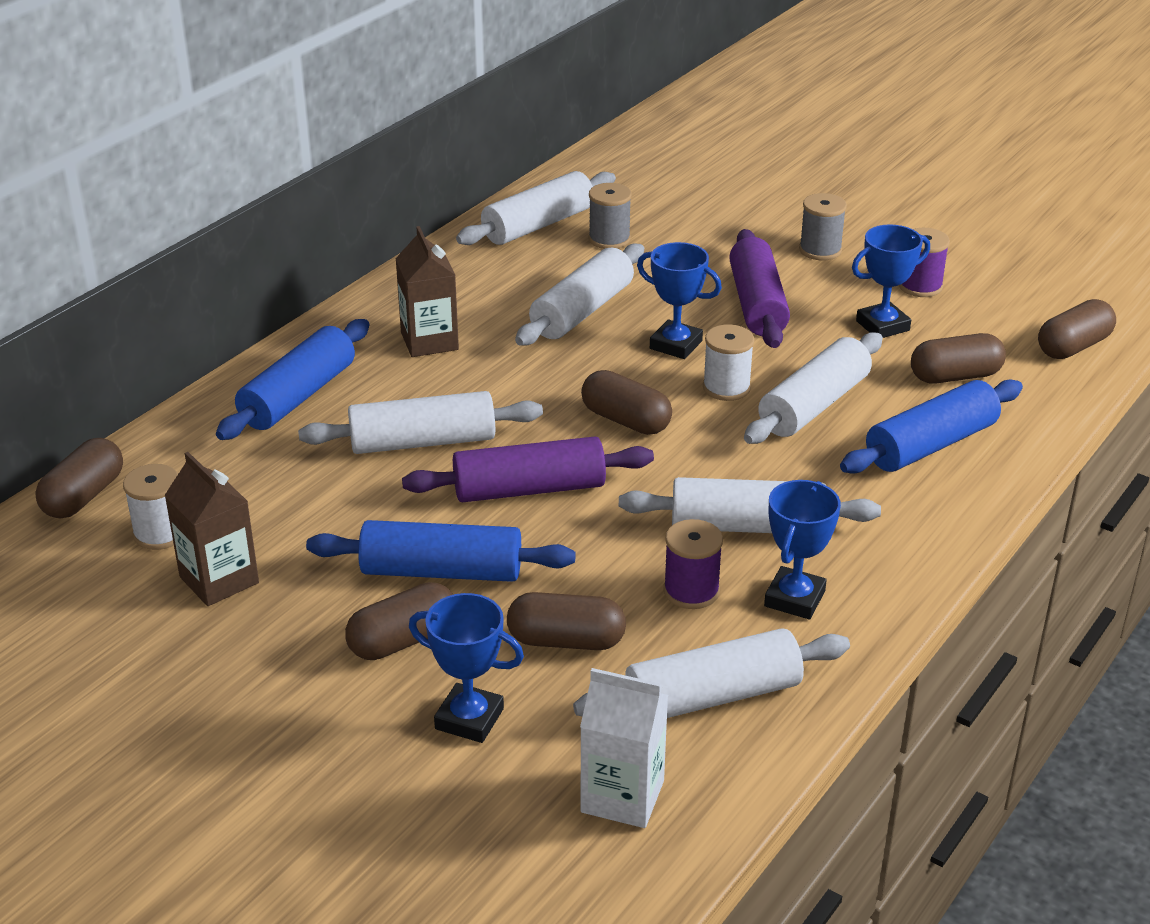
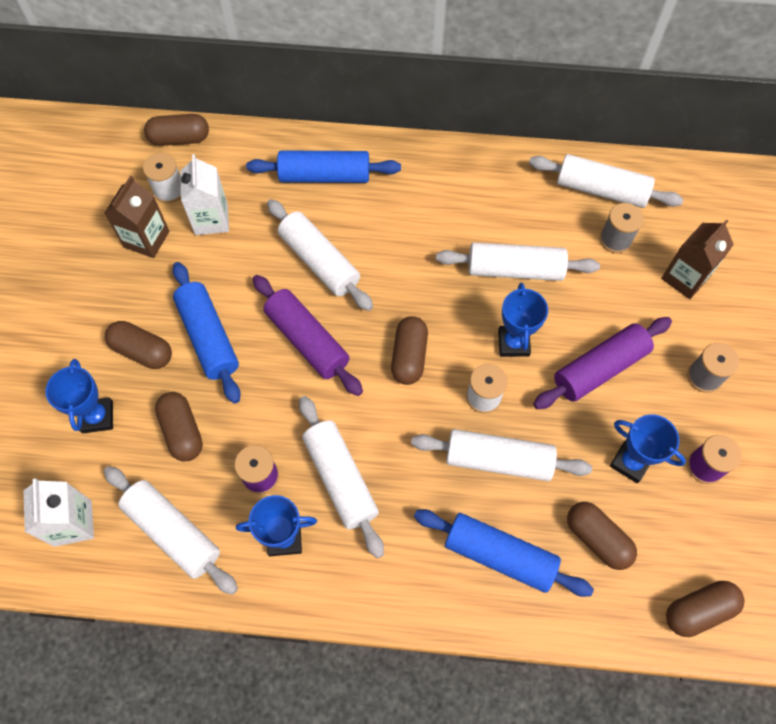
camera: 60 degrees right, 30 degrees up
brown carton [396,226,459,357] -> brown carton moved to [661,219,734,299]
brown capsule [1038,299,1116,359] -> brown capsule turned 45 degrees counterclockwise [666,581,745,637]
none -> white carton [180,154,229,235]

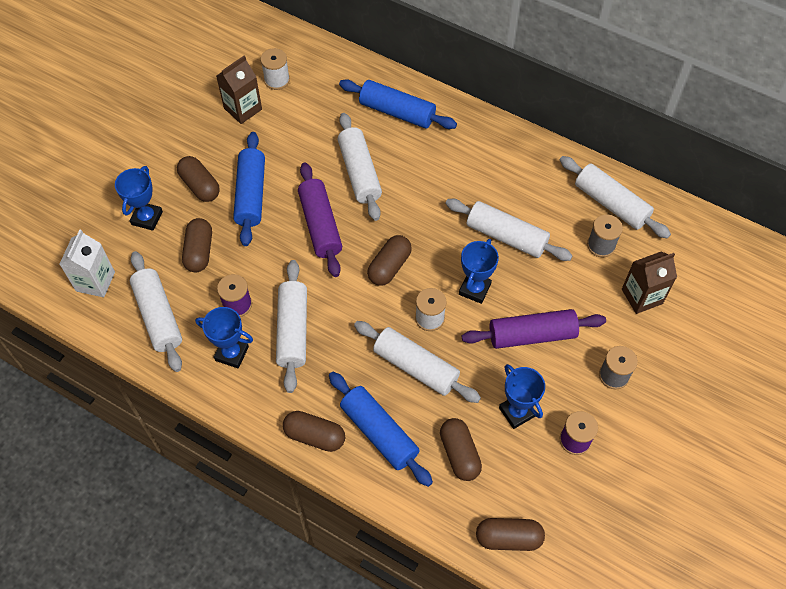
camera: 25 degrees right, 5 degrees down
brown capsule [144,114,209,146] -> brown capsule moved to [283,411,345,452]
white carton [180,154,229,235] -> none

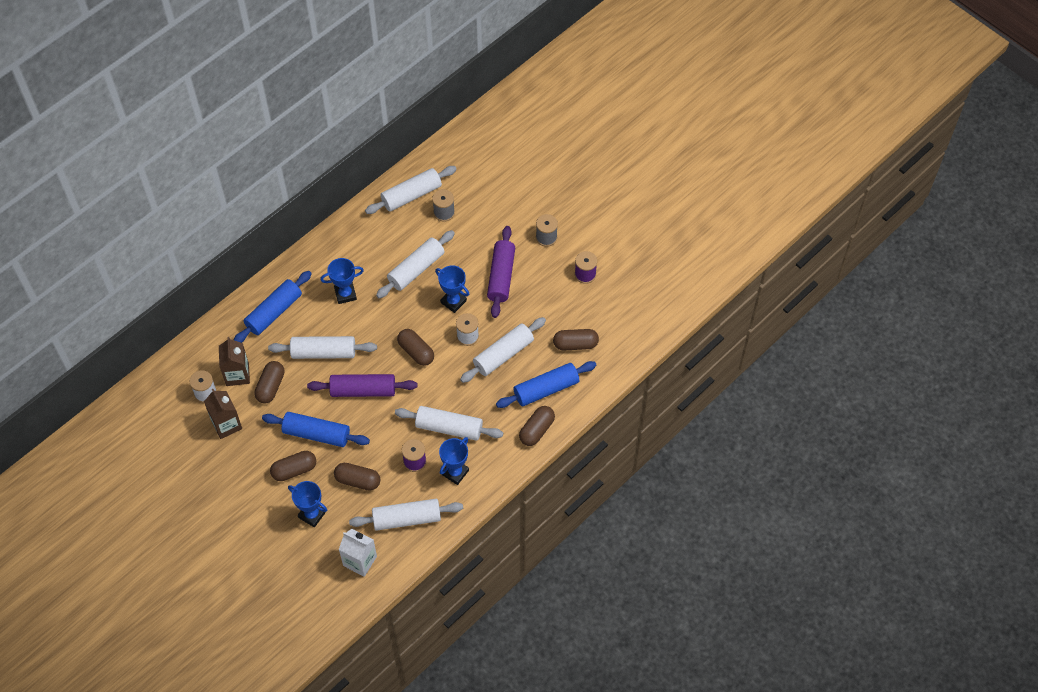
camera: 75 degrees left, 0 degrees up
brown capsule [476,518,545,551] -> brown capsule moved to [254,361,285,404]
blue trophy [499,364,545,429] -> blue trophy moved to [320,258,364,304]
brown carton [622,252,677,314] -> brown carton moved to [219,337,250,386]

